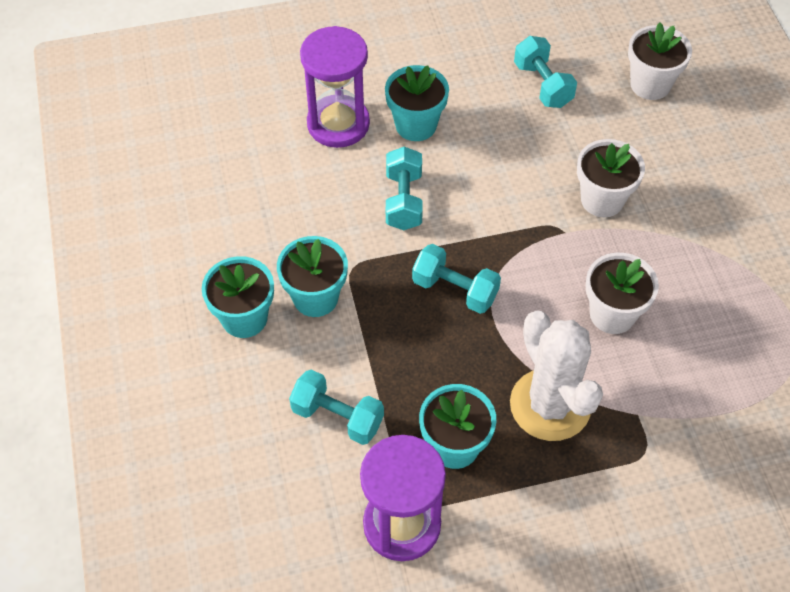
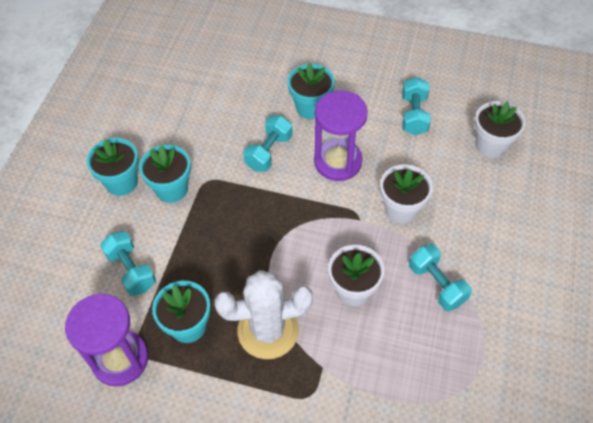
camera: 30 degrees right, 0 degrees up
purple hourglass [300,26,370,148] -> purple hourglass moved to [314,90,368,181]
turquoise dumbbell [412,244,501,314] -> turquoise dumbbell moved to [409,244,472,311]
white cactus [510,311,603,441] -> white cactus turned 75 degrees clockwise [214,270,313,359]

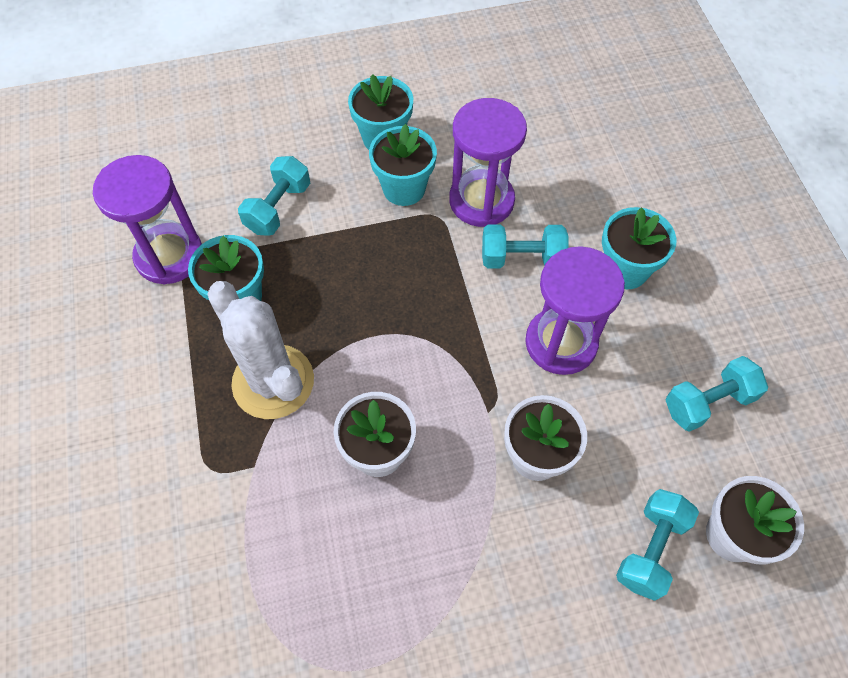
camera: 60 degrees right, 5 degrees up
turquoise dumbbell [409,244,472,311] -> turquoise dumbbell moved to [616,489,699,601]
none -> purple hourglass [449,98,527,227]

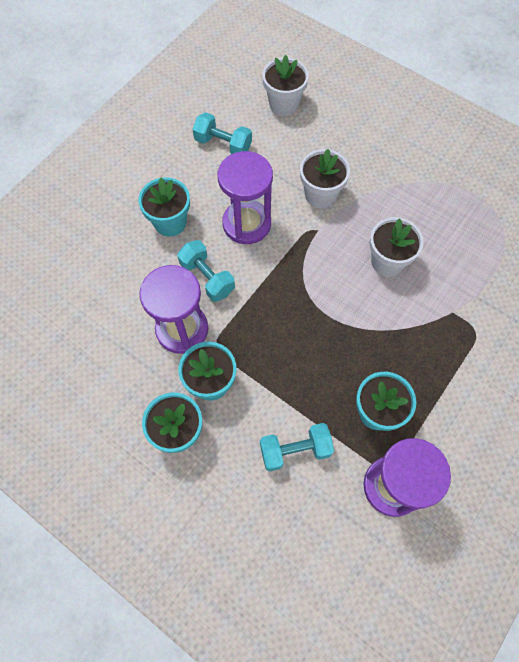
camera: 130 degrees left, 5 degrees up
white cactus [207,281,314,419] -> none
turquoise dumbbell [616,489,699,601] -> none

